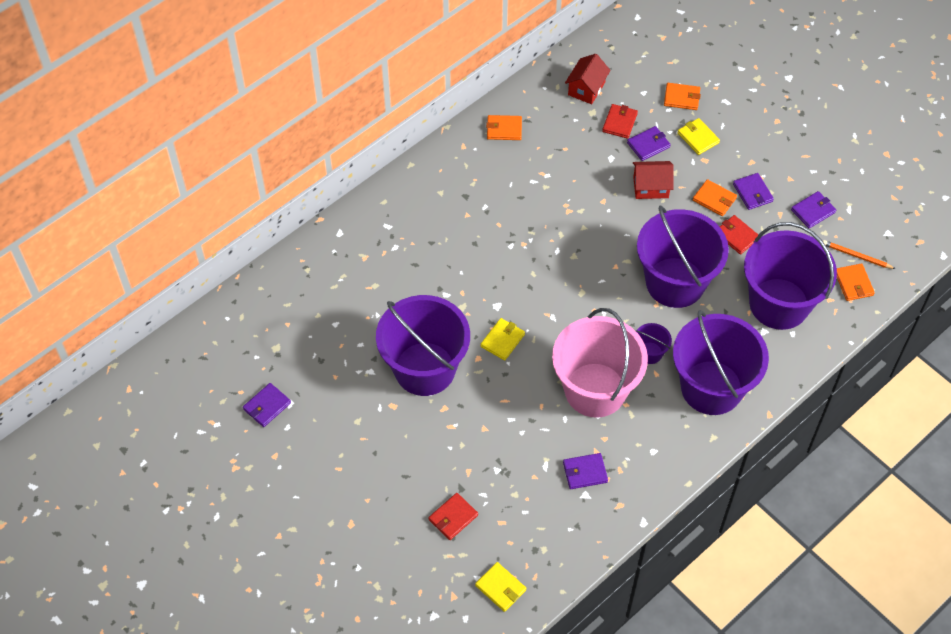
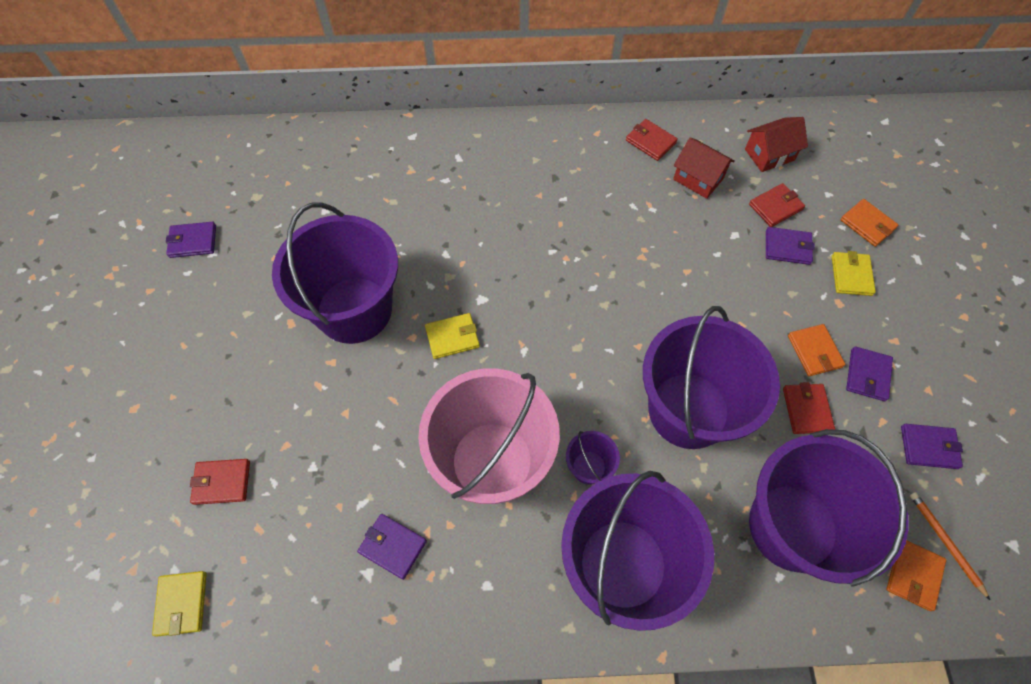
camera: 40 degrees right, 5 degrees up
orange wallet [486,115,522,140] -> red wallet [626,119,678,161]
red house [633,161,674,199] -> red house moved to [673,137,735,199]

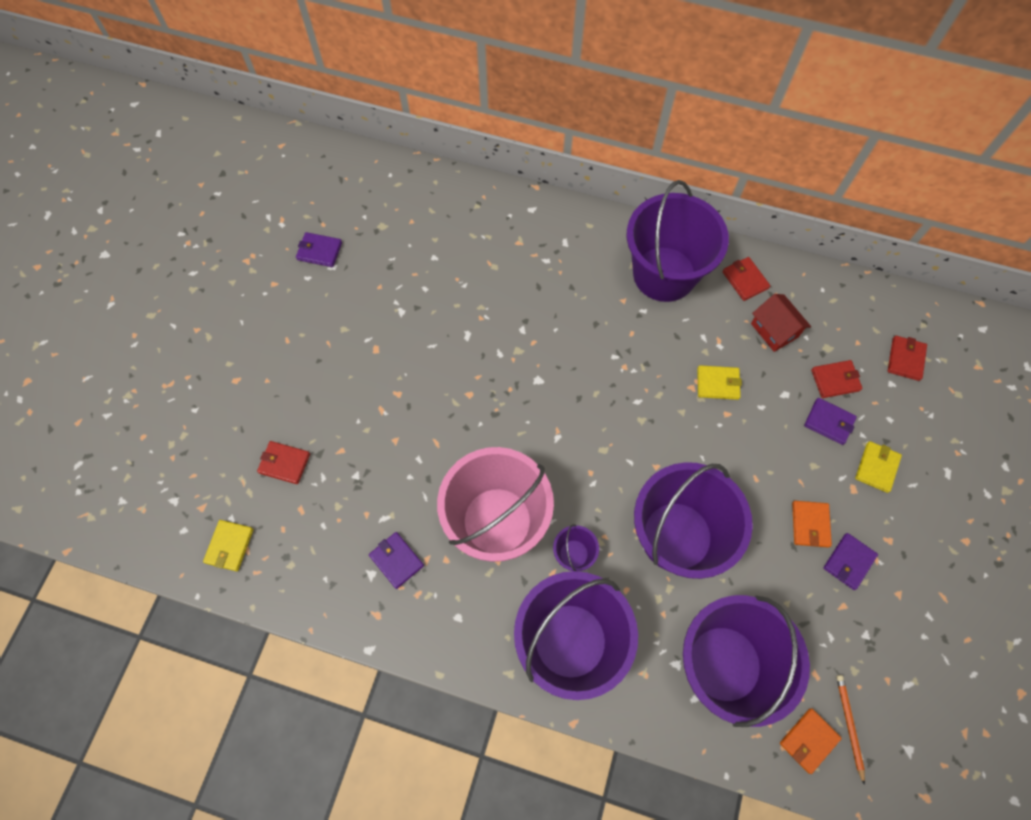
camera: 20 degrees right, 5 degrees up
purple bucket [272,203,398,344] -> purple bucket moved to [627,180,729,302]
yellow wallet [425,313,480,359] -> yellow wallet moved to [697,365,742,400]
red house [745,117,808,172] -> none
red wallet [783,382,835,434] -> red wallet moved to [888,336,927,381]
orange wallet [840,199,899,247] -> none
purple wallet [901,424,963,469] -> none

